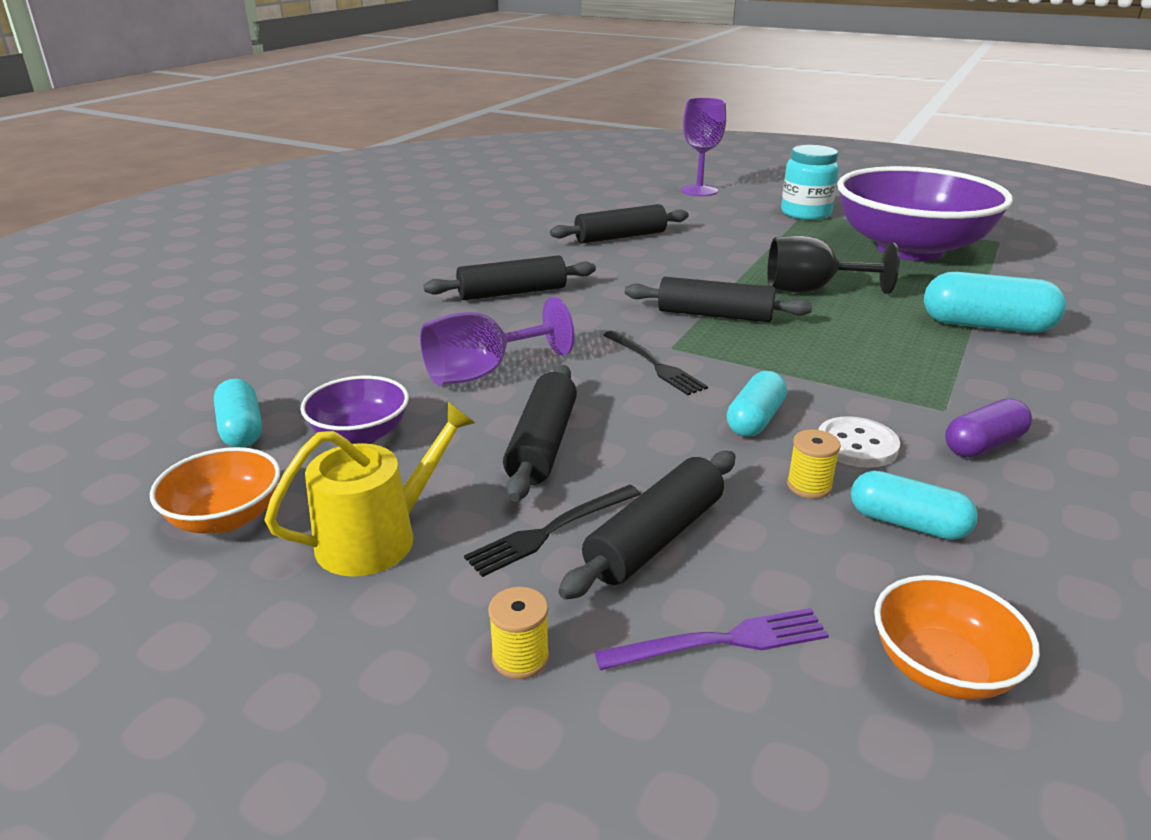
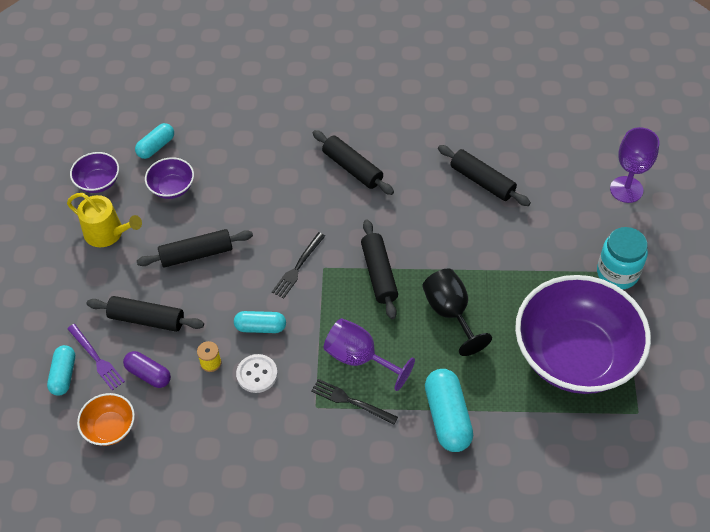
camera: 65 degrees right, 25 degrees up
orange bowl [150,447,280,534] -> purple bowl [70,152,119,193]
purple goblet [420,297,574,385] -> purple goblet moved to [324,318,415,391]
black fork [464,484,641,577] -> black fork moved to [311,379,398,424]
yellow spool [488,587,549,679] -> none
turquoise capsule [851,471,978,540] -> turquoise capsule moved to [47,345,75,396]
purple capsule [945,398,1032,457] -> purple capsule moved to [123,351,171,388]

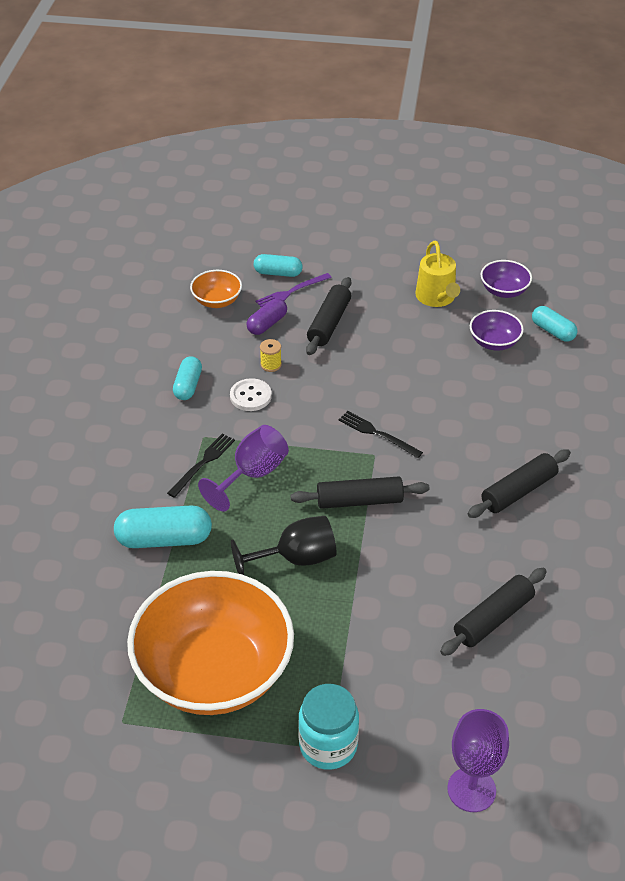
camera: 95 degrees right, 10 degrees down
yellow watering can [67,193,142,247] -> yellow watering can turned 45 degrees counterclockwise [415,241,460,307]
black rolling pin [137,229,253,267] -> none
turquoise capsule [234,311,286,333] -> turquoise capsule moved to [173,356,202,400]
purple bowl [515,275,651,394] -> orange bowl [127,571,294,715]

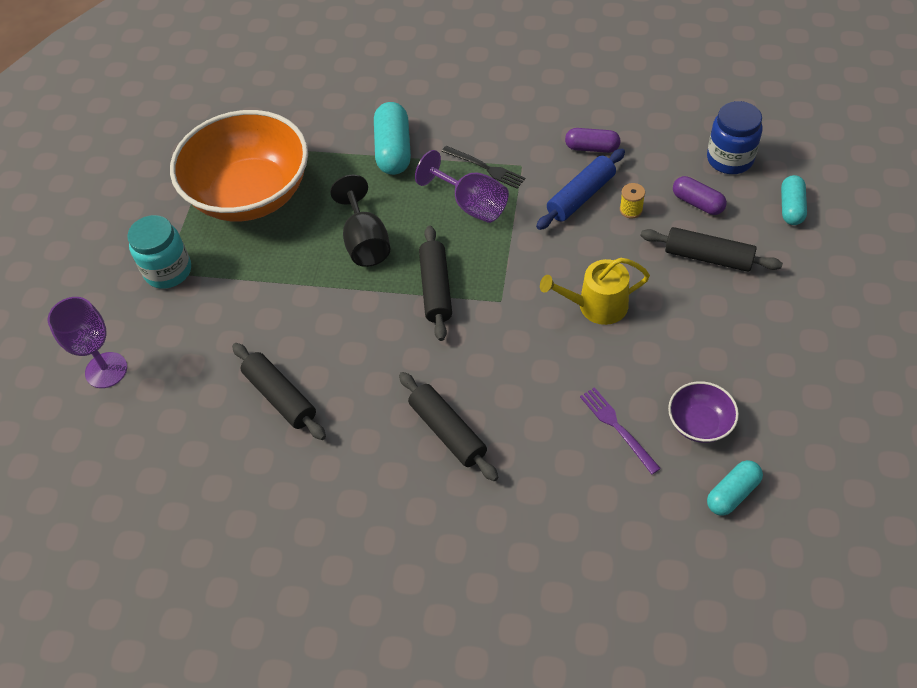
camera: 95 degrees right, 10 degrees up
turquoise capsule [173,356,202,400] -> purple capsule [565,128,620,153]
orange bowl [190,270,242,308] -> blue jar [707,101,763,174]
white button [230,378,272,411] -> blue rolling pin [536,149,625,230]
purple fork [256,273,332,307] -> purple fork moved to [580,387,661,474]
black fork [339,411,423,458] -> none
yellow watering can [415,241,460,307] -> yellow watering can moved to [540,258,650,325]
purple bowl [481,260,532,298] -> none

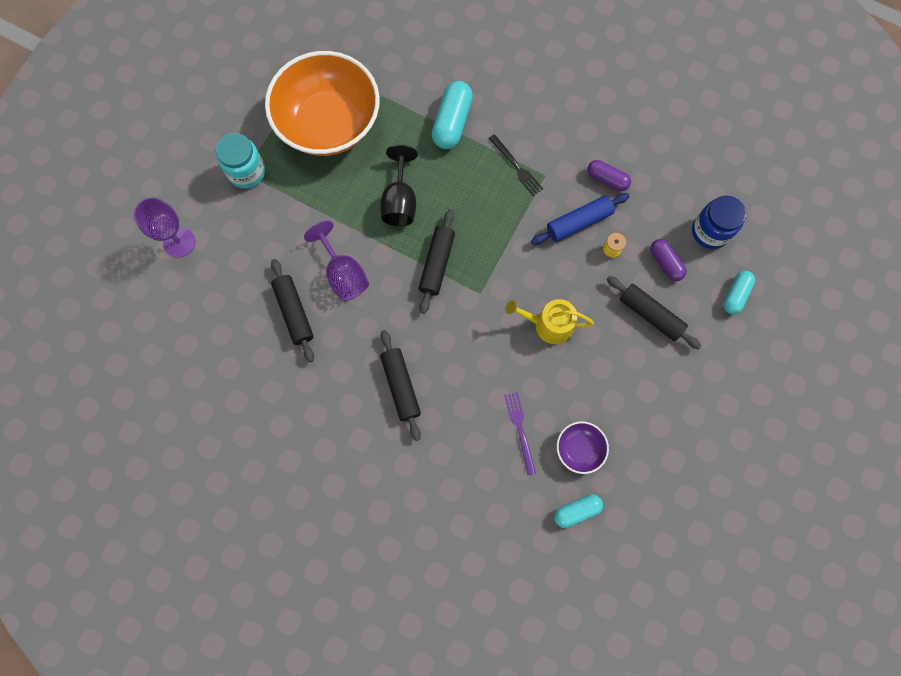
camera: 15 degrees right, 20 degrees up
purple goblet [415,150,509,223] -> purple goblet moved to [304,220,369,301]

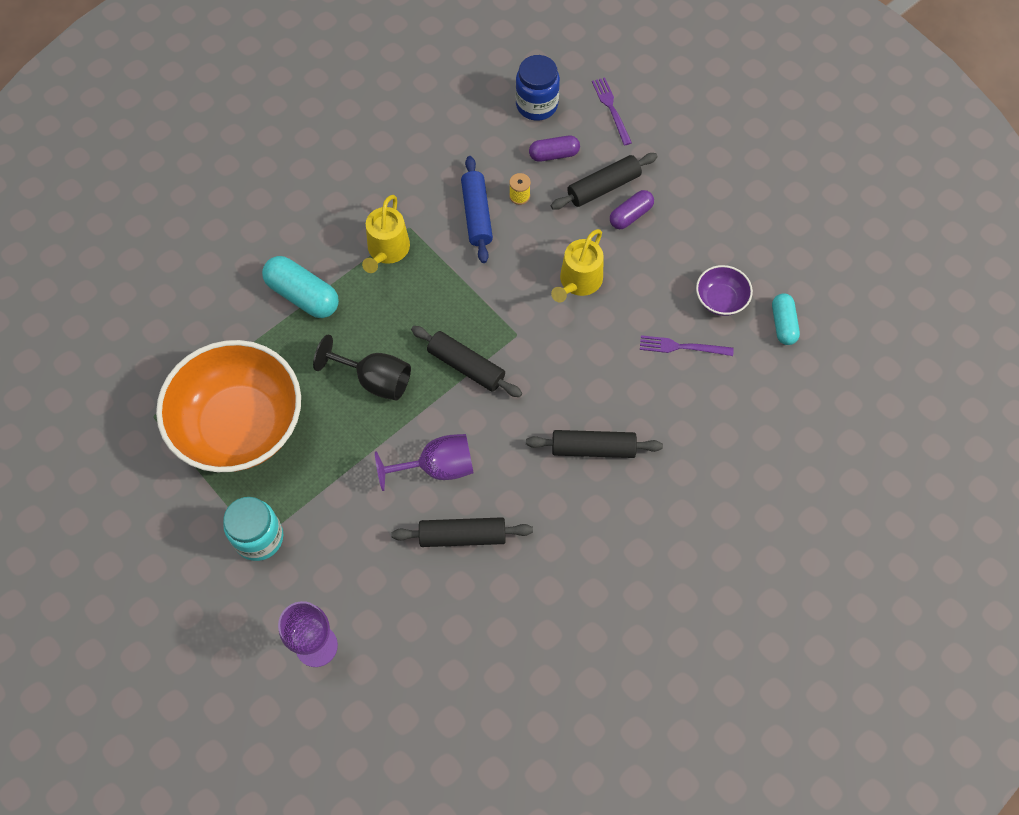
camera: 70 degrees left, 10 degrees down
black fork [489,134,543,196] -> yellow watering can [362,195,410,273]
purple capsule [587,160,631,191] -> purple capsule moved to [610,190,654,229]
turquoise capsule [723,271,755,314] -> purple fork [592,78,632,145]

